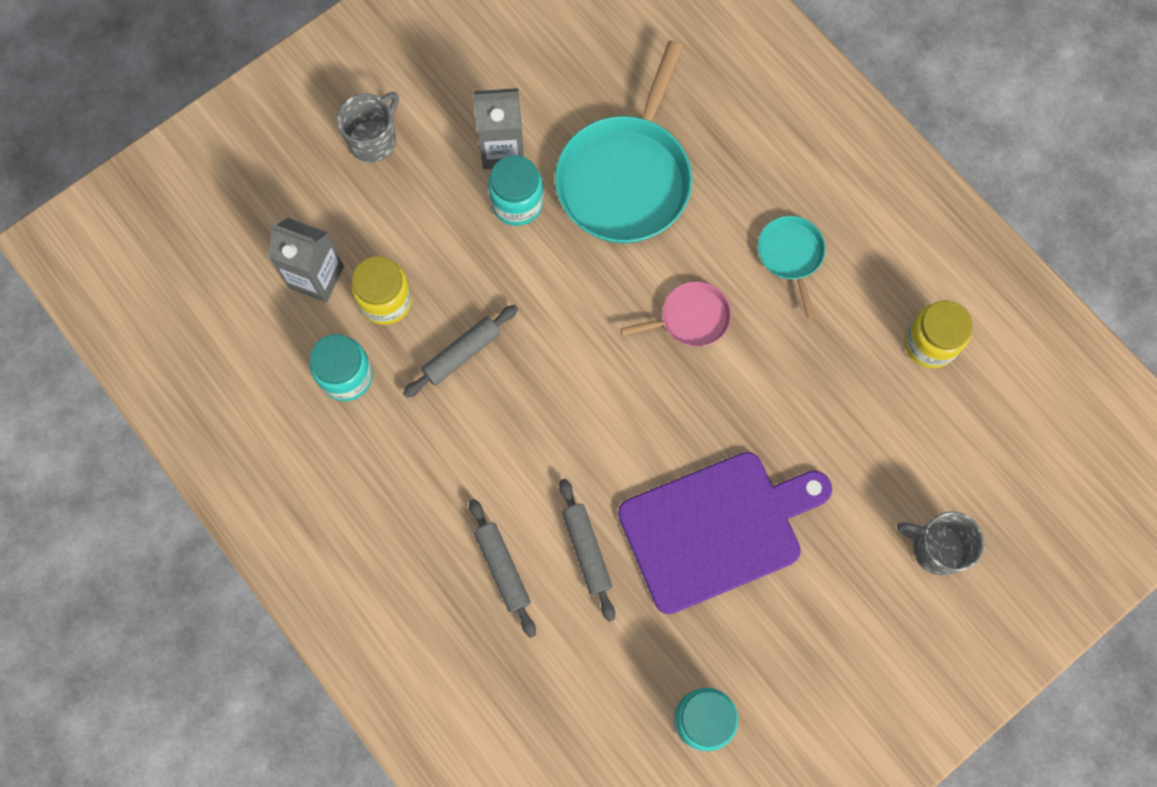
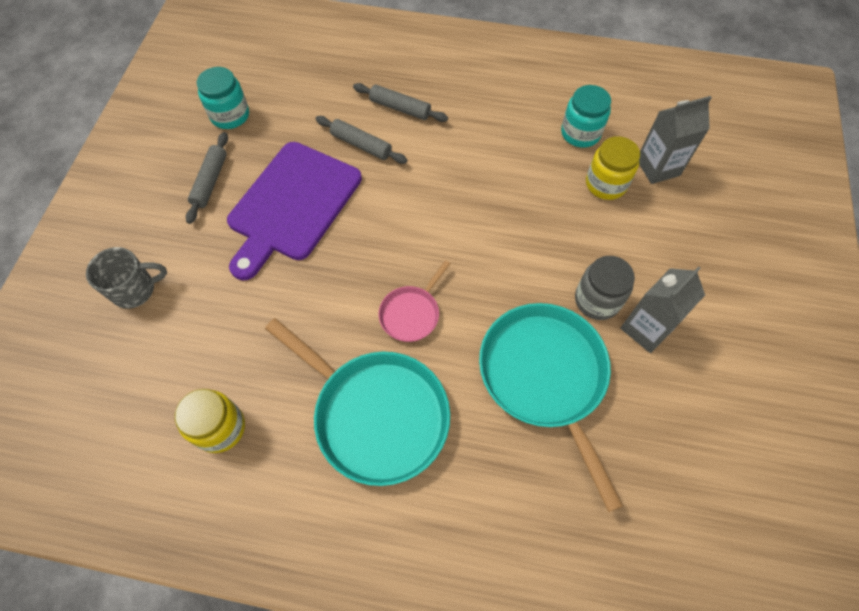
camera: 140 degrees right, 10 degrees down
grey mug [337,92,399,162] -> none
grey rolling pin [403,305,518,398] -> grey rolling pin moved to [186,132,228,224]
turquoise jar [488,155,544,226] -> grey jar [575,256,635,320]
turquoise pan [758,216,826,319] -> turquoise pan [265,318,450,486], size x2.04

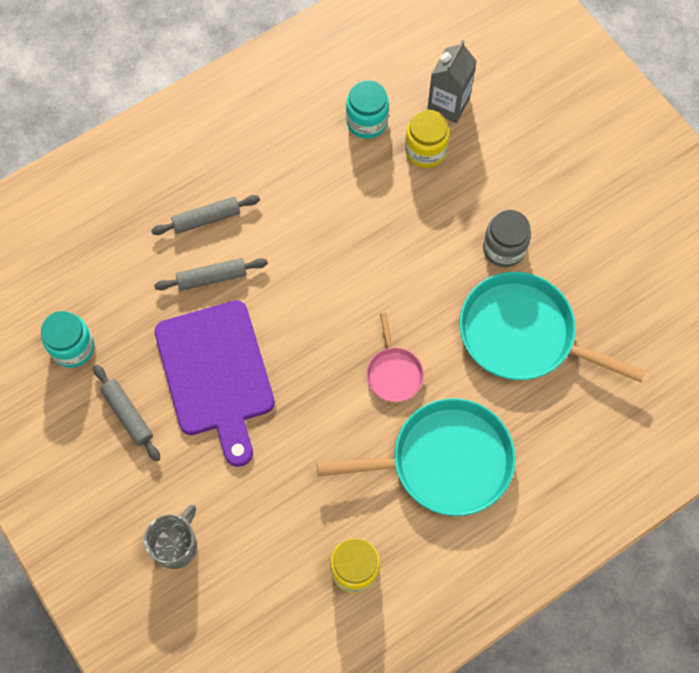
camera: 45 degrees left, 5 degrees up
grey carton [620,266,705,353] -> none

